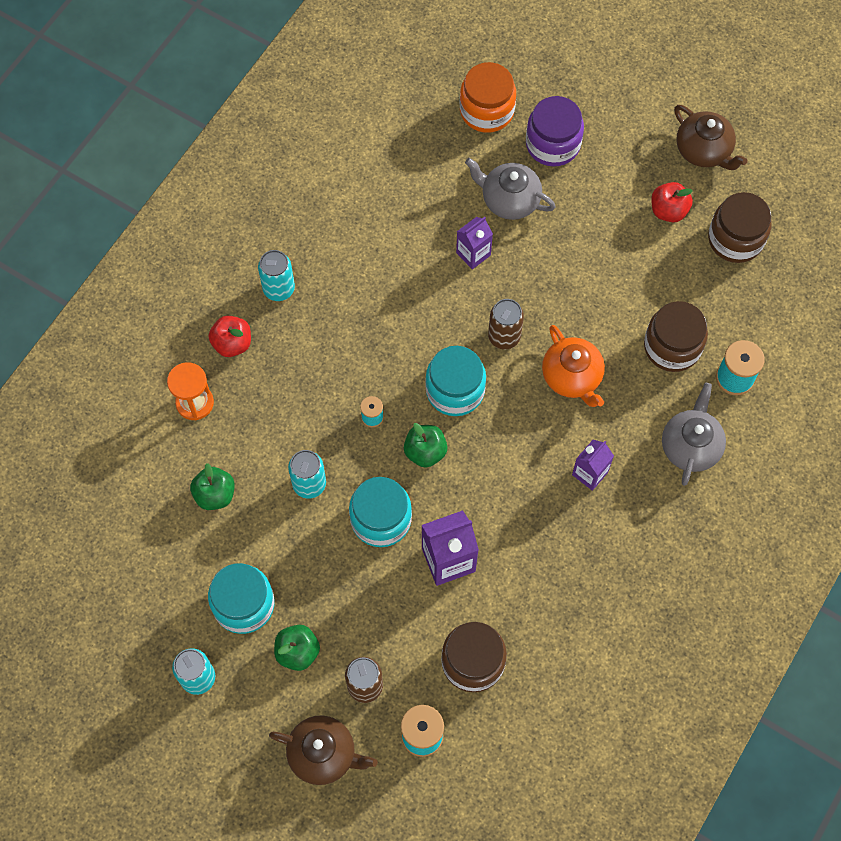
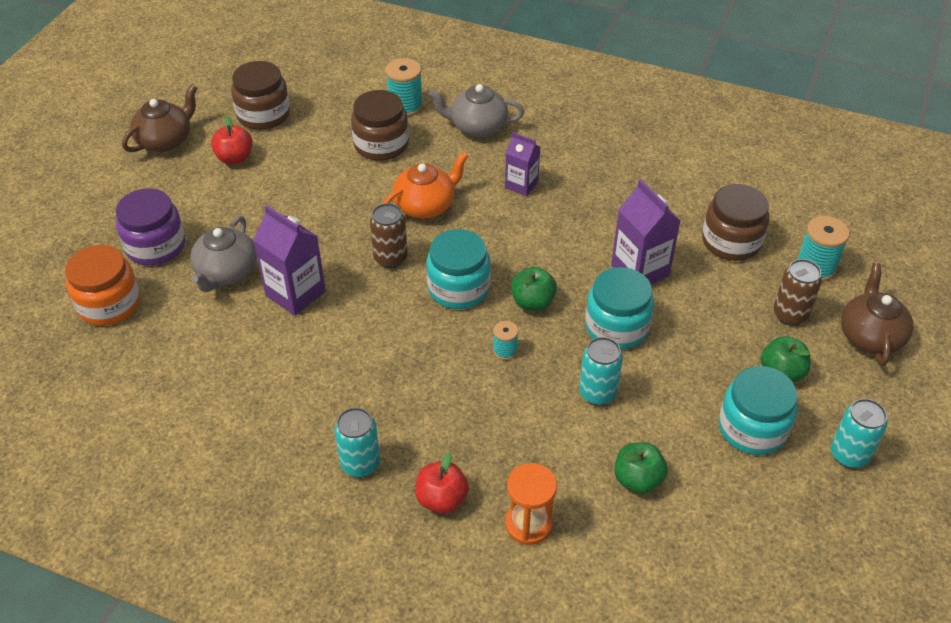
camera: 100 degrees left, 20 degrees down
purple carton [456,217,493,269] -> purple carton [253,205,326,316], size x1.57

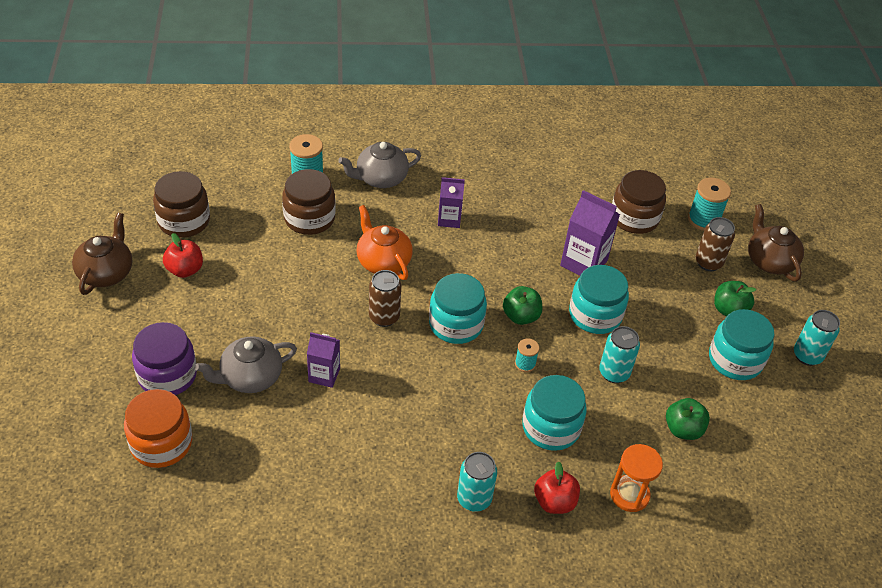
camera: 30 degrees left, 0 degrees up
grey teapot [190,216,257,292] -> grey teapot turned 75 degrees clockwise [195,336,297,393]
purple carton [253,205,326,316] -> purple carton [307,332,340,388], size x0.64
orange teapot [383,152,468,219] -> orange teapot turned 60 degrees counterclockwise [356,205,413,280]
none -> turquoise jar [522,375,587,451]

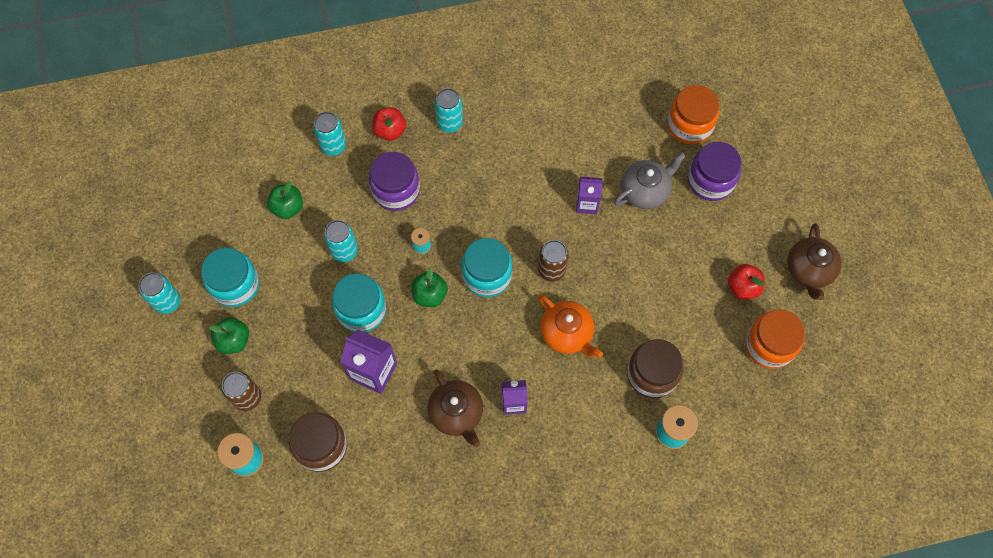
camera: 175 degrees right, 20 degrees up
brown jar [153,171,210,238] -> orange jar [745,309,805,369]
grey teapot [338,142,421,188] -> none
turquoise jar [522,375,587,451] -> purple jar [369,152,420,211]
orange hourglass [610,444,663,512] -> turquoise can [313,112,346,156]
brown teapot [748,204,804,282] -> brown teapot moved to [427,370,483,448]

